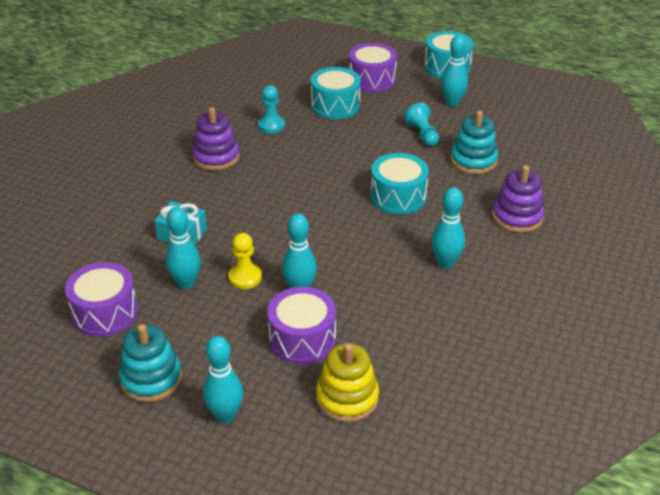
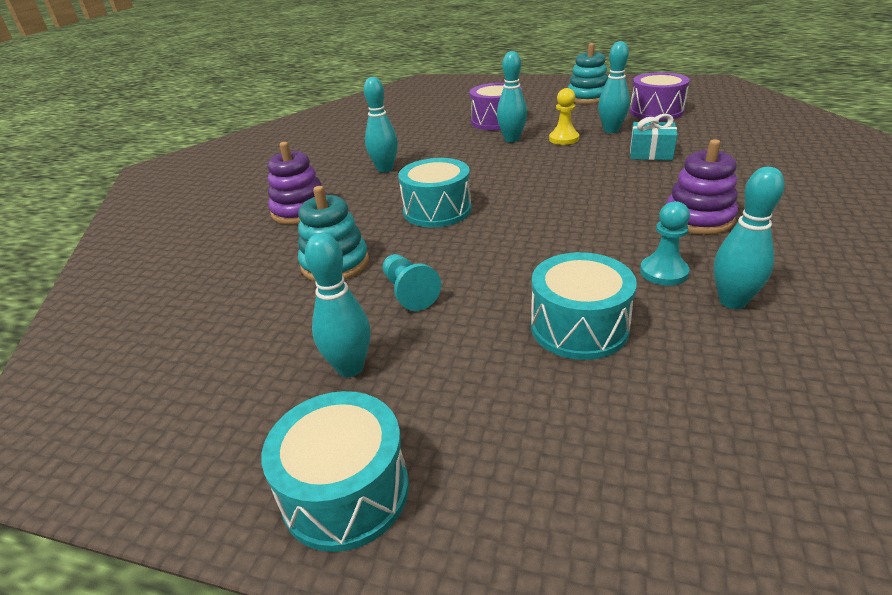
camera: 175 degrees right, 5 degrees down
turquoise bowling pin [203,336,243,423] -> turquoise bowling pin moved to [714,167,785,309]
yellow stacking toy [316,343,379,422] -> none
purple drum [349,43,397,92] -> none

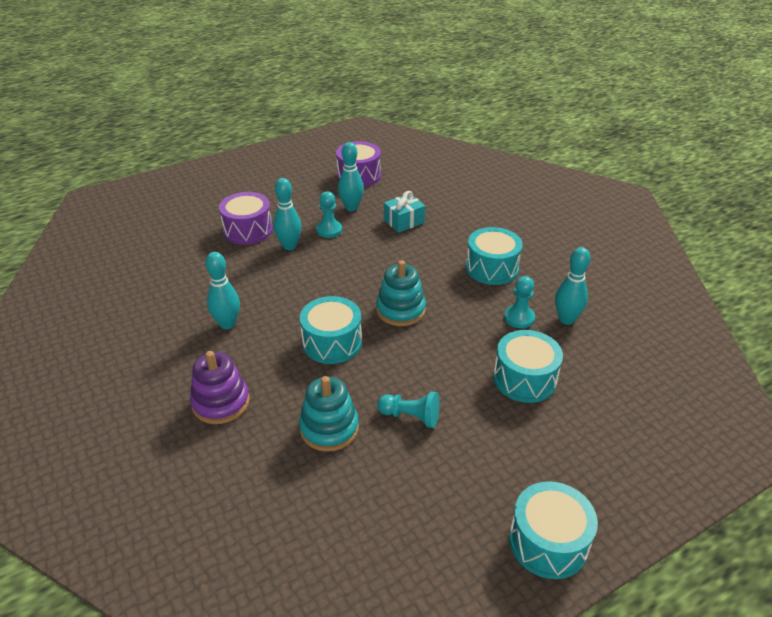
camera: 50 degrees left, 5 degrees up
turquoise bowling pin [305,233,371,377] -> none
yellow pawn [549,88,579,145] -> turquoise pawn [316,191,342,238]
turquoise stacking toy [568,43,608,104] -> turquoise stacking toy moved to [376,260,426,326]
purple stacking toy [666,139,738,235] -> turquoise drum [466,227,523,285]

